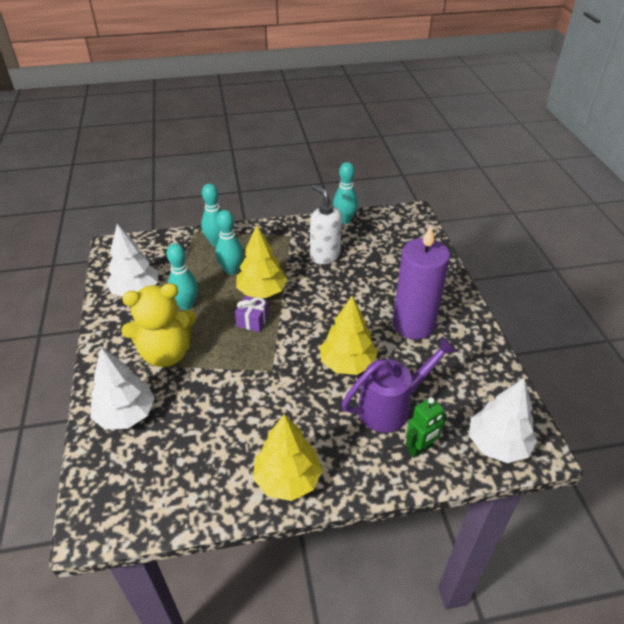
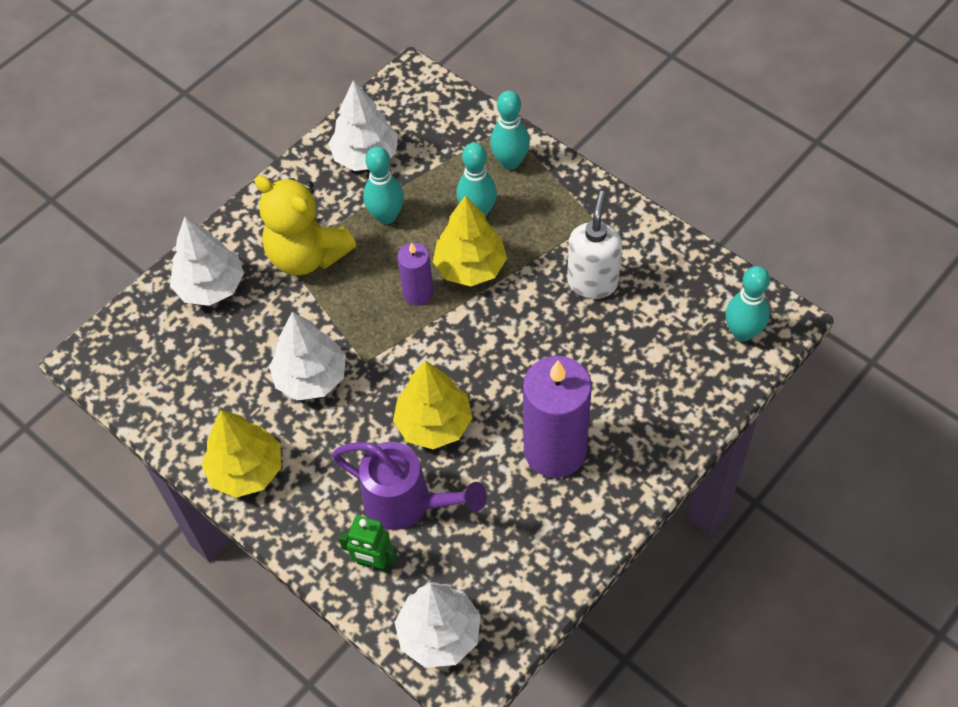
camera: 55 degrees right, 15 degrees up
purple gift [235,296,269,332] -> purple candle [397,242,434,306]
turquoise bowling pin [333,162,358,224] -> turquoise bowling pin moved to [725,266,770,342]
none -> white tree [269,312,346,400]

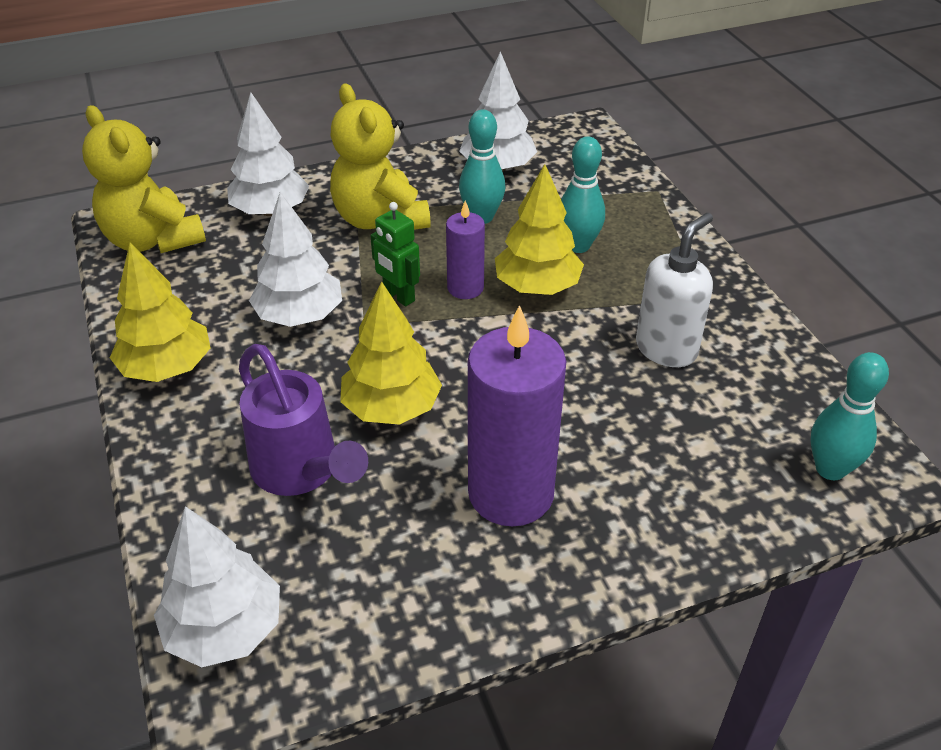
camera: 25 degrees right, 15 degrees down
green robot [339,515,398,572] -> green robot moved to [370,202,420,306]
turquoise bowling pin [490,90,530,170] -> none
none -> yellow teddy bear [82,105,206,253]

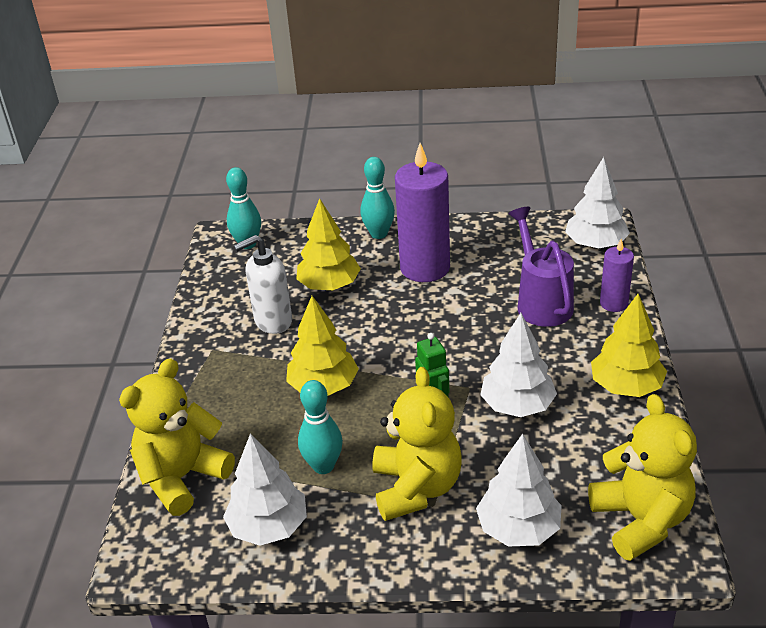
camera: 155 degrees left, 5 degrees down
yellow tree [340,282,442,425] -> yellow tree moved to [296,198,361,290]
purple candle [446,201,485,299] -> purple candle moved to [600,239,634,312]
turquoise bowling pin [561,136,605,253] -> turquoise bowling pin moved to [360,157,395,239]
none -> yellow teddy bear [119,358,235,516]

